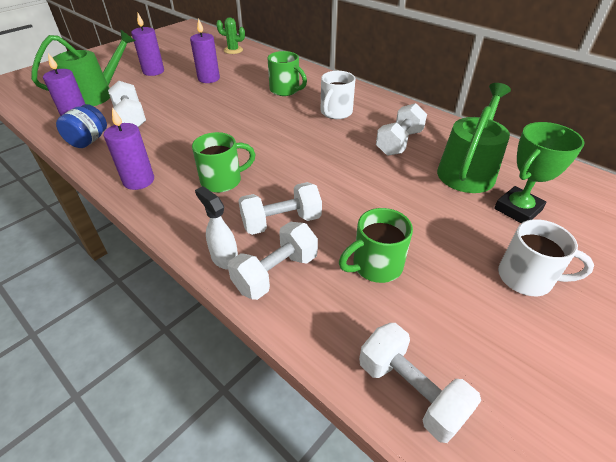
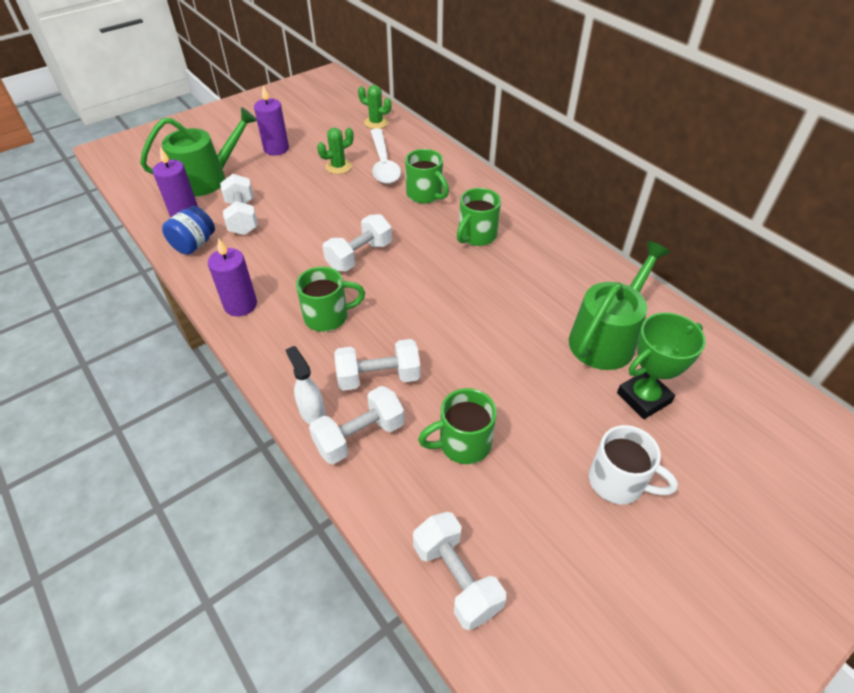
camera: 10 degrees right, 5 degrees up
purple candle [190,18,220,83] -> green cactus [317,128,354,174]
white mug [321,71,356,119] -> green mug [457,188,501,246]
white dumbbell [376,103,427,156] -> white dumbbell moved to [322,214,392,271]
none -> white spoon [371,128,401,184]

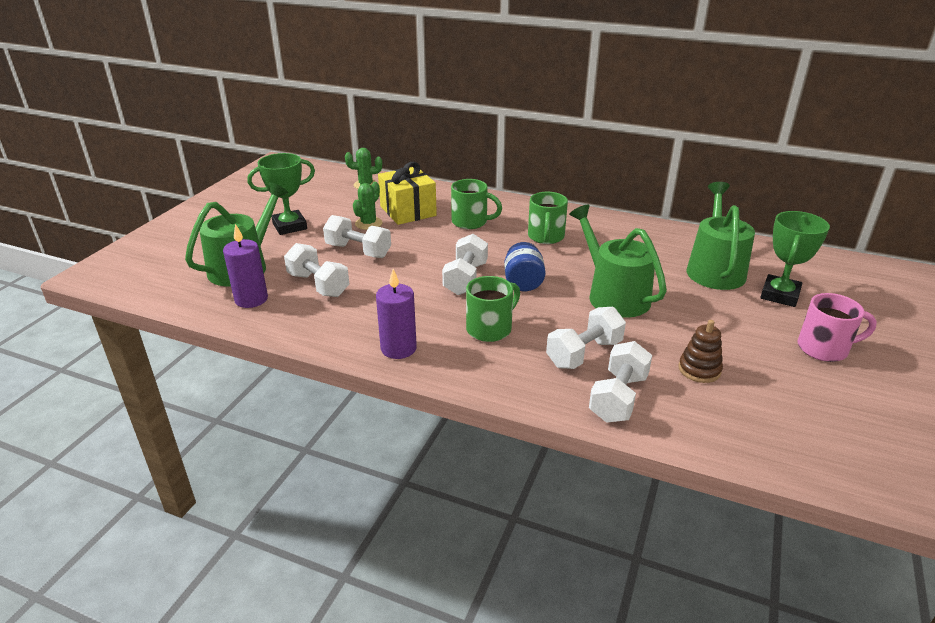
camera: 30 degrees left, 15 degrees down
blue jar [162,206,215,255] -> blue jar moved to [504,242,545,291]
purple candle [254,85,289,155] -> green trophy [247,153,315,235]
white spray bottle [286,346,326,424] -> none
white spoon [371,128,401,184] -> yellow gift [378,162,437,225]
white dumbbell [413,512,506,630] -> white dumbbell moved to [323,215,391,258]
green mug [418,388,497,464] -> brown stacking toy [679,320,723,383]
white mug [589,425,678,504] -> pink mug [797,293,877,362]
none -> green watering can [569,205,667,318]

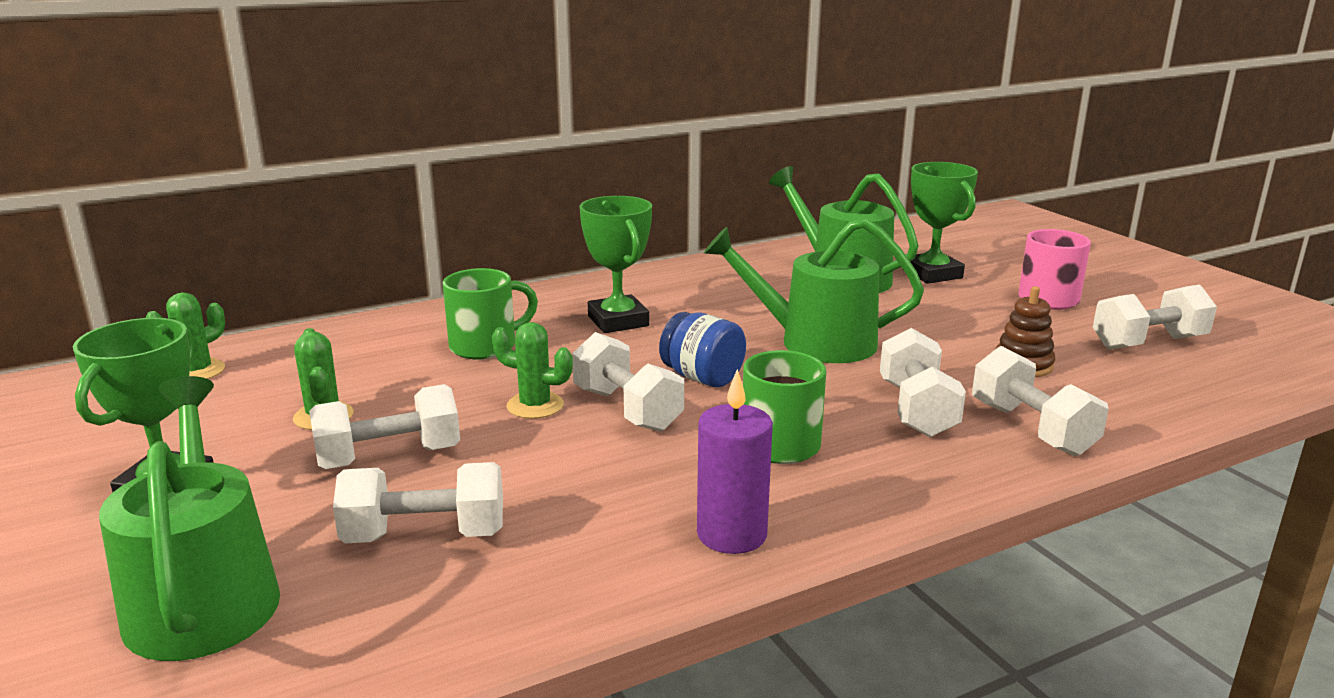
camera: 50 degrees left, 10 degrees down
purple candle [223,224,268,308] -> none
yellow gift [378,162,437,225] -> none
green mug [528,192,568,244] -> green trophy [580,196,652,333]
none -> green cactus [492,322,573,419]
none -> white dumbbell [1093,285,1217,350]

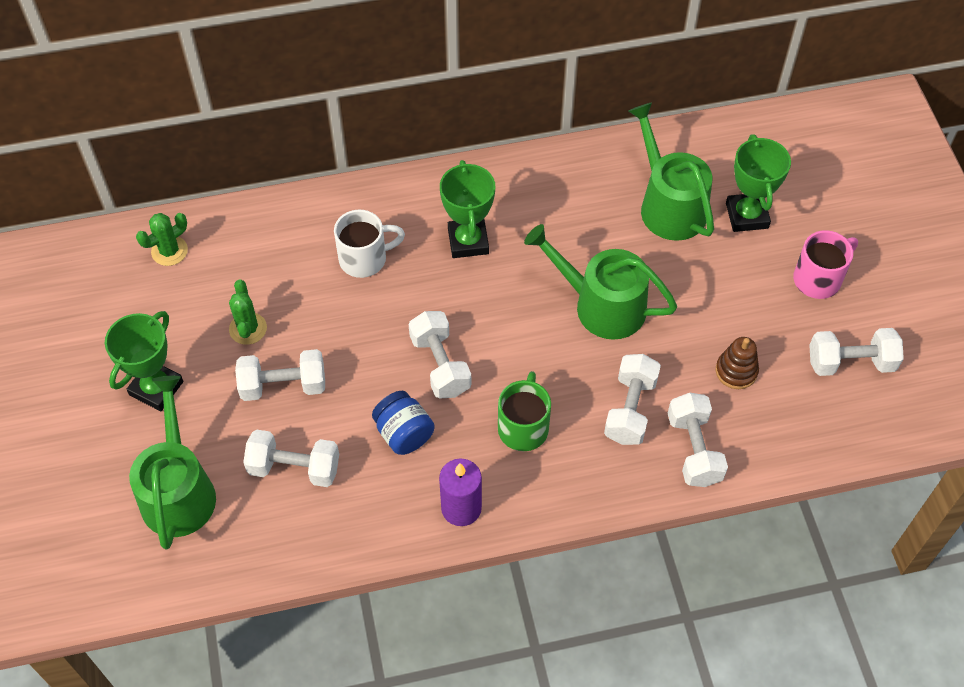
camera: 15 degrees right, 35 degrees up
green mug [443,268,538,359] -> white mug [334,210,405,278]
green cactus [492,322,573,419] -> none
blue jar [659,312,746,387] -> blue jar moved to [372,391,435,455]

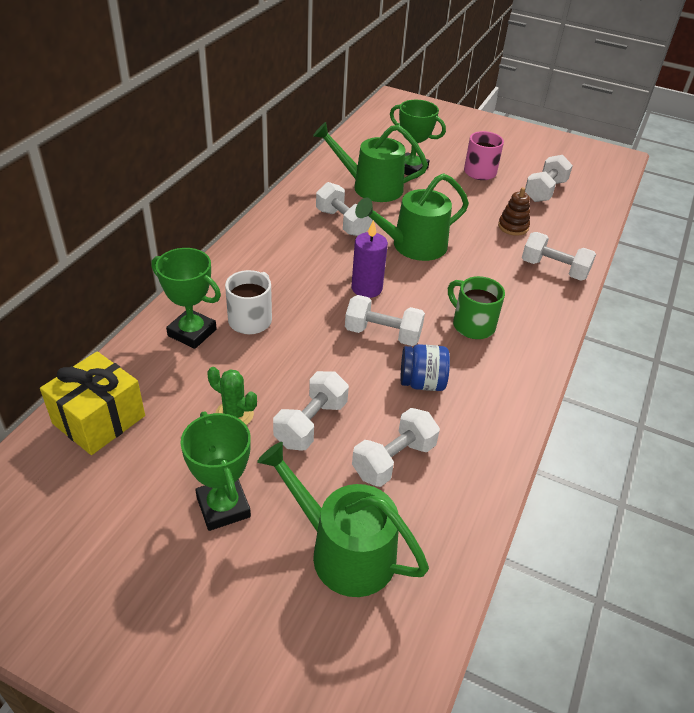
camera: 55 degrees left, 15 degrees down
green cactus [136,213,188,266] -> yellow gift [40,352,145,455]
purple candle [439,458,482,526] -> purple candle moved to [352,220,388,298]
green trophy [440,160,495,258] -> green trophy moved to [151,248,221,349]
white dumbbell [604,354,661,445] -> white dumbbell moved to [316,182,372,236]

